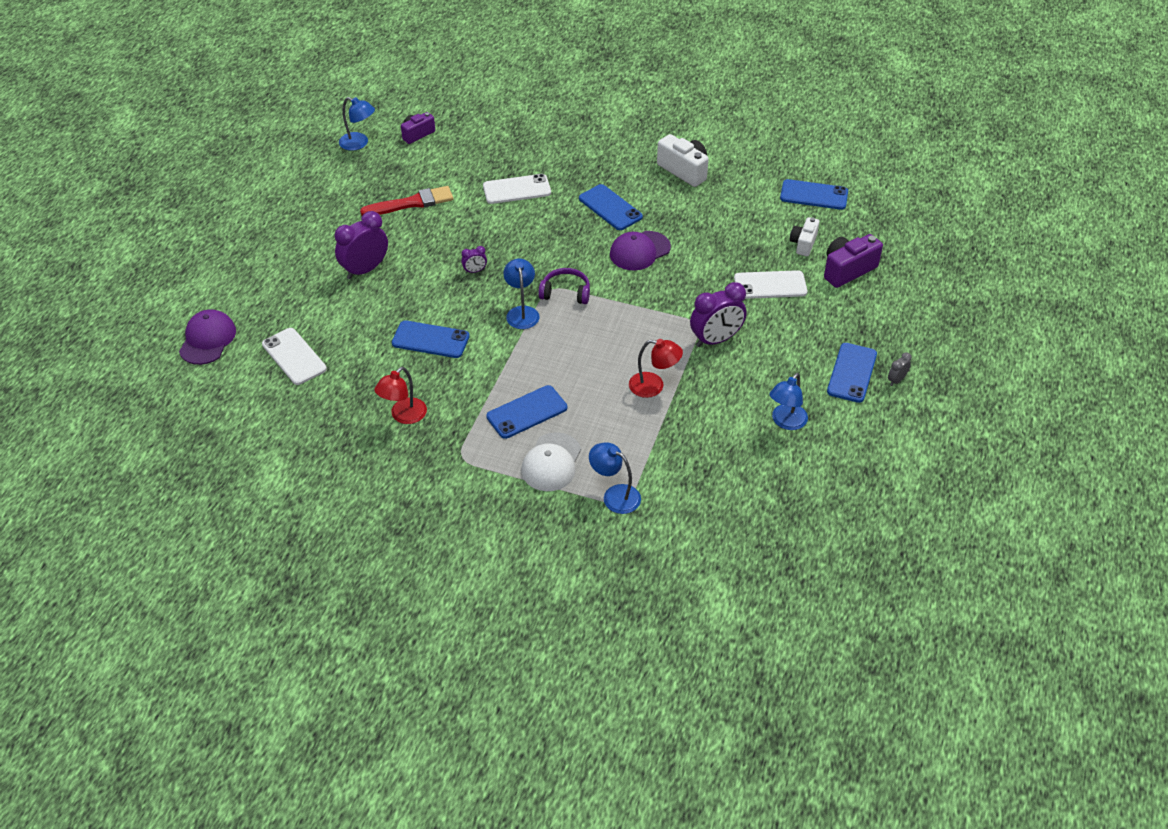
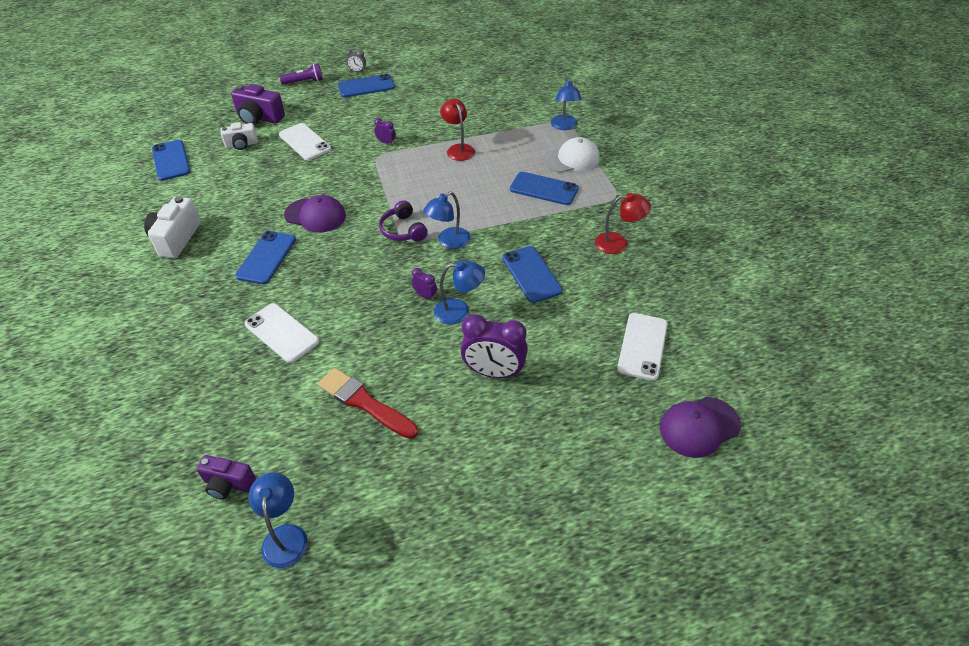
camera: 125 degrees left, 0 degrees up
purple clock [690,282,747,347] -> purple clock [374,118,396,145], size x0.47
blue lamp [769,373,808,430] -> blue lamp moved to [434,261,485,325]
none -> purple flashlight [279,63,323,85]

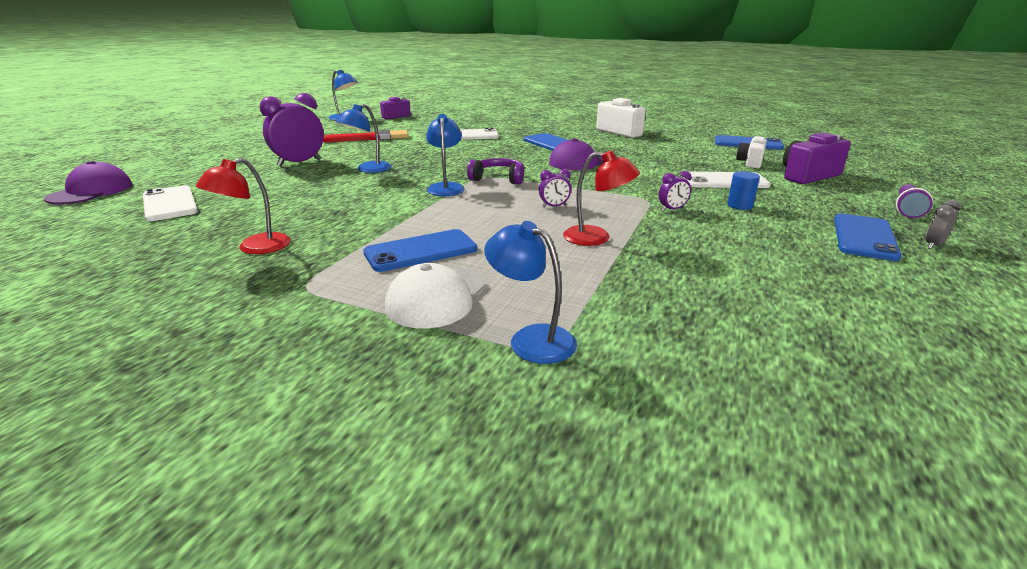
camera: 130 degrees right, 20 degrees down
purple clock [412,268,437,300] -> purple clock moved to [539,169,571,208]
blue phone [502,246,563,303] -> none
none -> blue cylinder [727,171,760,210]

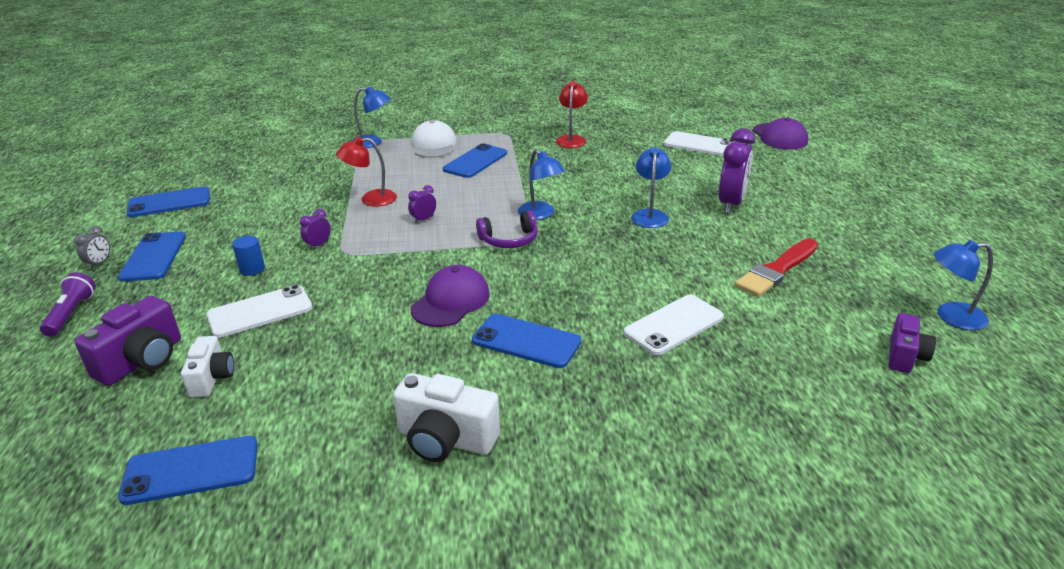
camera: 150 degrees right, 5 degrees up
none -> blue phone [126,186,210,217]

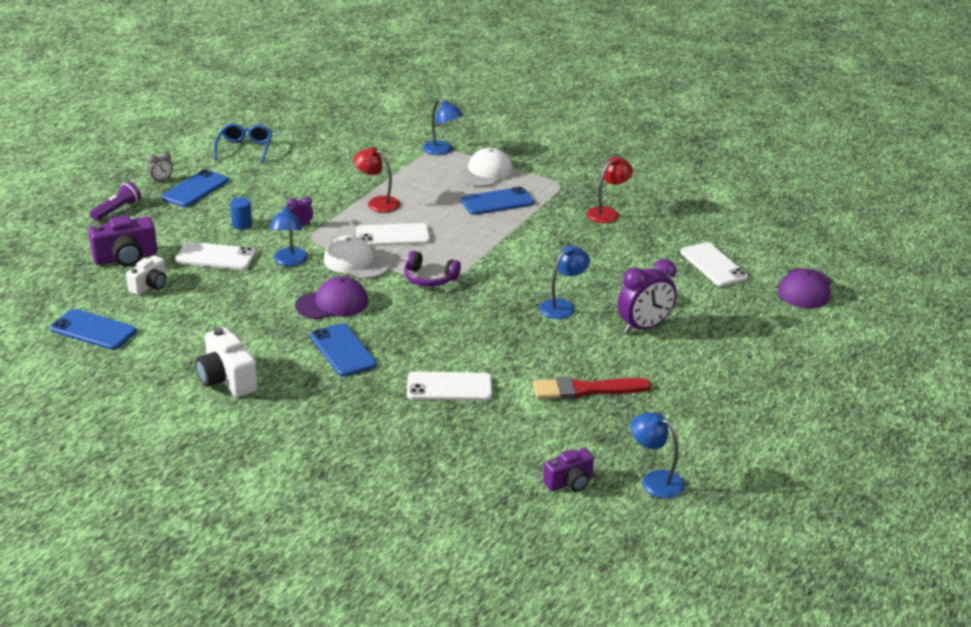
camera: 35 degrees right, 0 degrees up
blue phone [126,186,210,217] -> blue glasses [214,123,272,163]
purple clock [408,185,436,223] -> white phone [356,223,430,246]
blue lamp [518,149,565,220] -> blue lamp moved to [269,203,308,266]
none -> white cap [324,235,389,279]

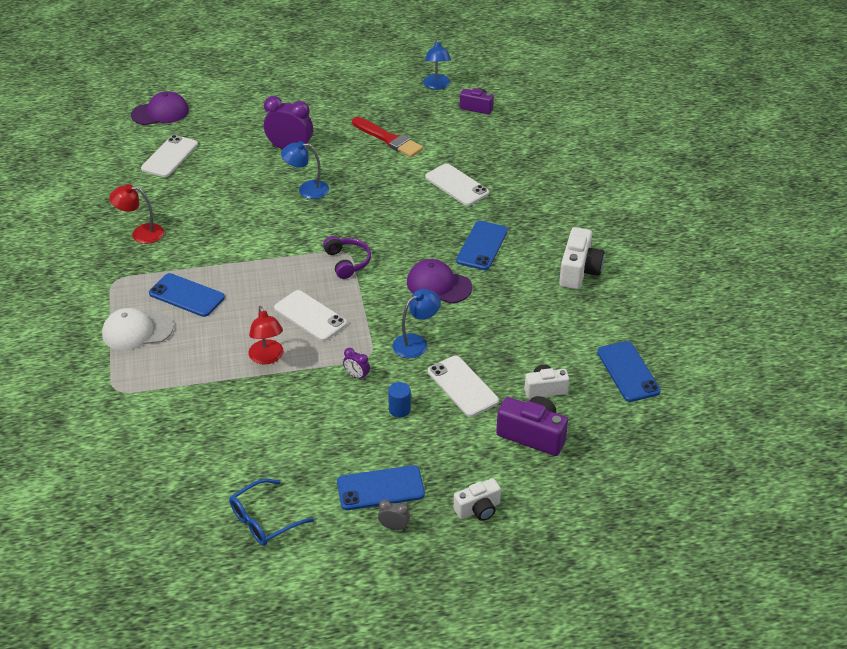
camera: 130 degrees left, 10 degrees up
purple flashlight [90,182,141,221] -> white camera [454,478,501,521]
white cap [324,235,389,279] -> none
blue lamp [422,99,463,155] -> none

